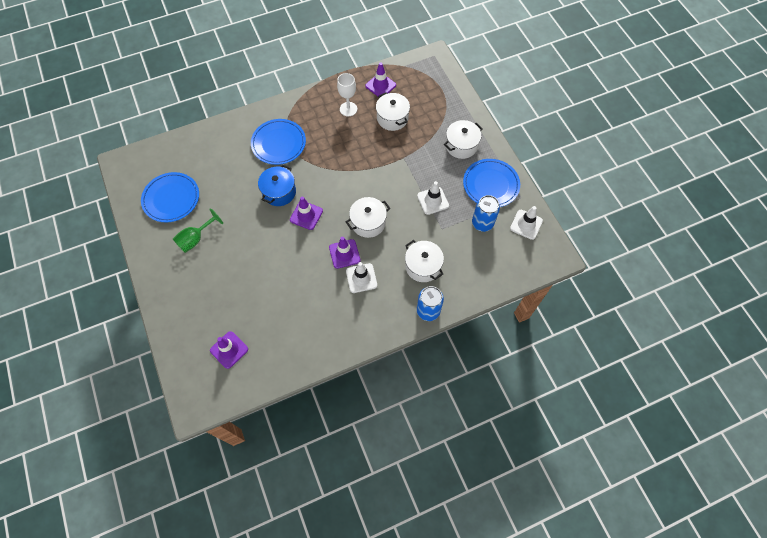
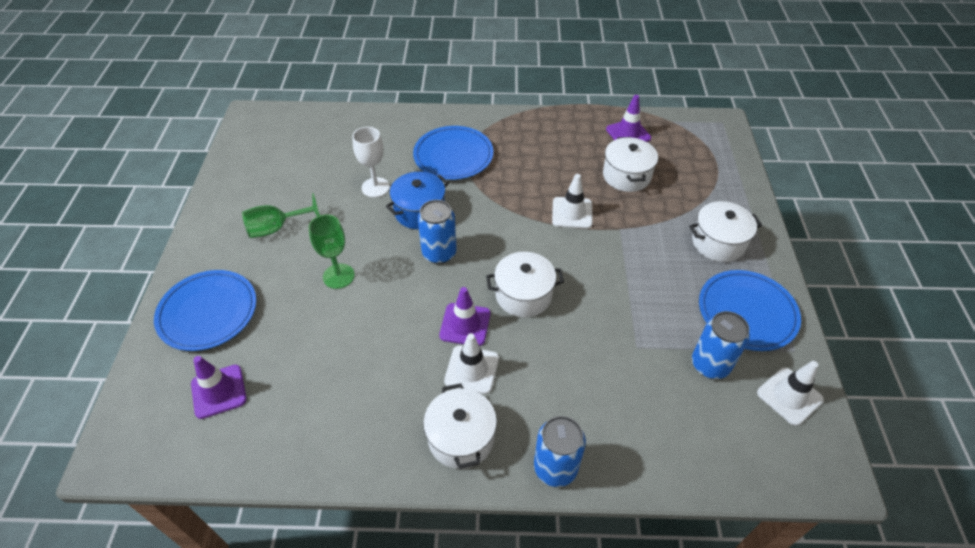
camera: 25 degrees right, 15 degrees down
blue plate [141,172,199,223] -> blue plate moved to [154,270,257,351]
purple traffic cone [290,197,323,230] -> blue can [418,200,457,264]
white goblet [337,73,357,116] -> white goblet moved to [352,127,390,197]
white pot [405,240,444,282] -> white pot moved to [423,383,497,469]
white traffic cone [417,181,449,215] -> white traffic cone moved to [552,174,593,229]
none -> green goblet [309,215,355,289]

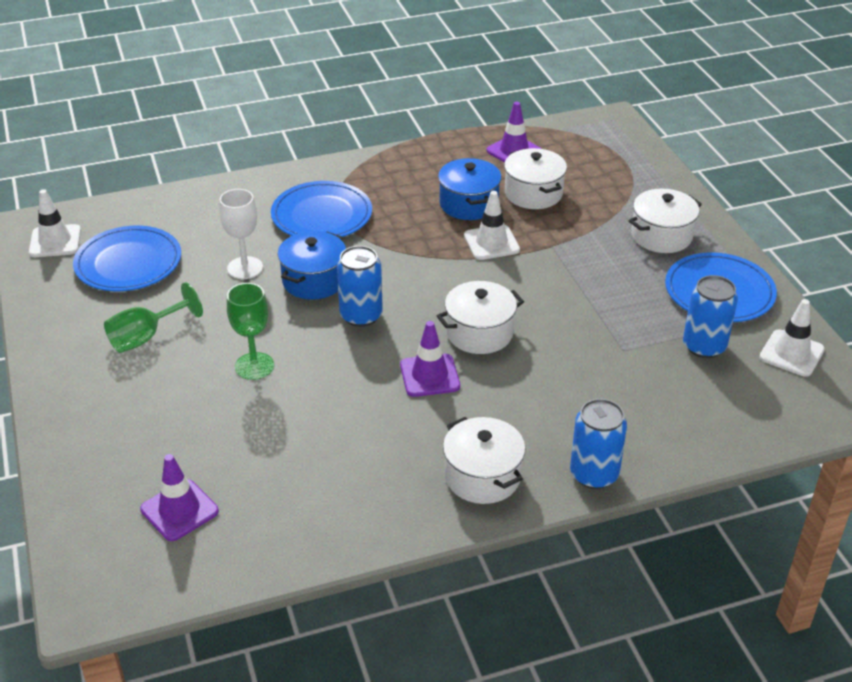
camera: 20 degrees left, 10 degrees down
blue plate [154,270,257,351] -> blue plate moved to [73,226,181,291]
white traffic cone [444,333,499,394] -> white traffic cone moved to [29,189,81,257]
none -> blue pot [438,158,502,220]

